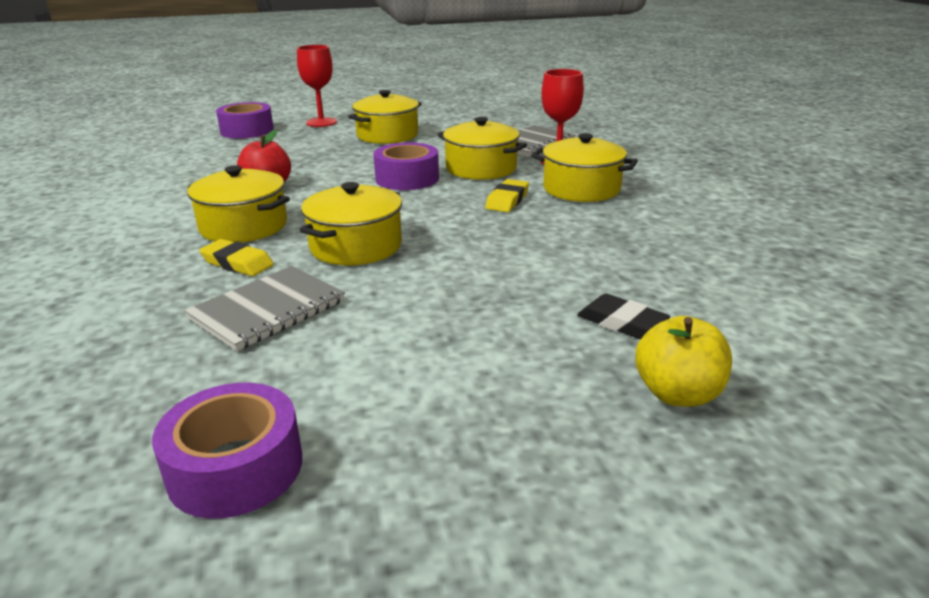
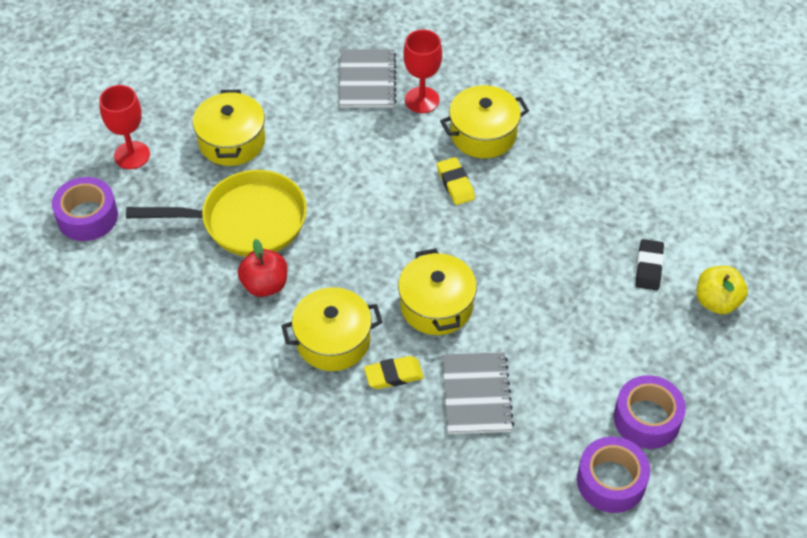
camera: 45 degrees left, 25 degrees up
purple tape [373,142,439,190] -> purple tape moved to [614,375,686,449]
yellow pot [438,117,527,180] -> none
black eraser [577,294,670,339] -> black eraser turned 75 degrees counterclockwise [636,239,664,290]
none -> yellow pan [126,170,307,257]

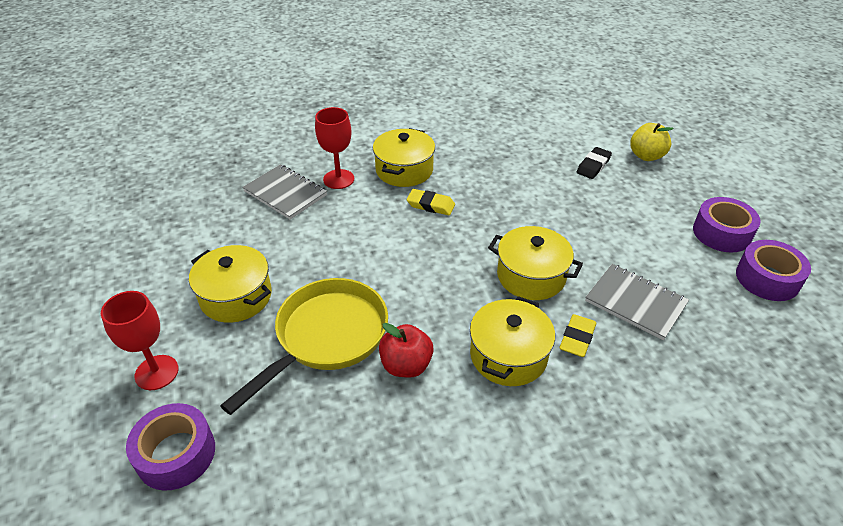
camera: 50 degrees left, 10 degrees down
black eraser [636,239,664,290] -> black eraser turned 75 degrees clockwise [577,147,612,179]

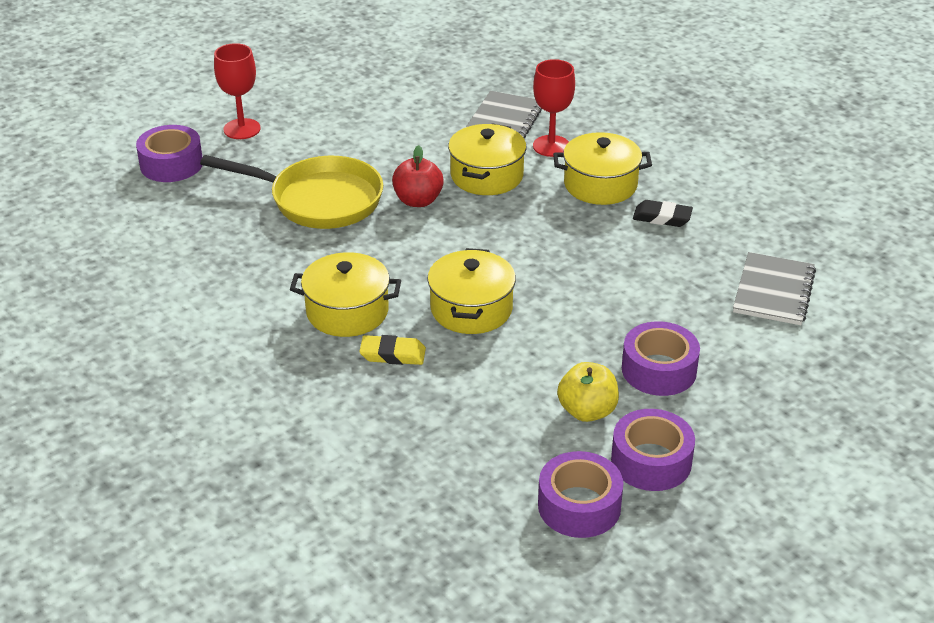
camera: 70 degrees right, 5 degrees down
yellow pot [189,245,272,323] -> yellow pot moved to [448,123,526,195]
red apple [379,323,434,378] -> red apple moved to [392,145,444,207]
yellow eraser [407,189,455,215] -> none
black eraser [577,147,612,179] -> black eraser moved to [633,200,693,227]
grey notebook [585,264,689,340] -> grey notebook moved to [733,252,816,325]
yellow apple [630,123,674,161] -> yellow apple moved to [557,362,619,422]
none -> purple tape [622,321,700,396]

